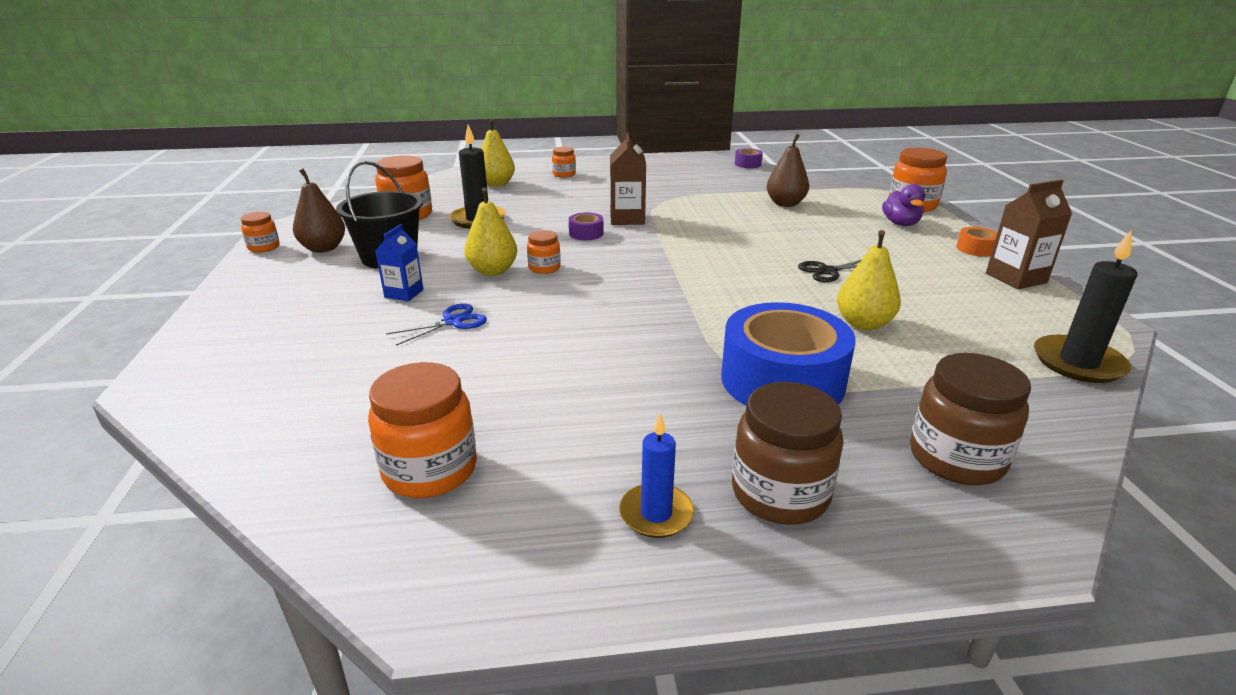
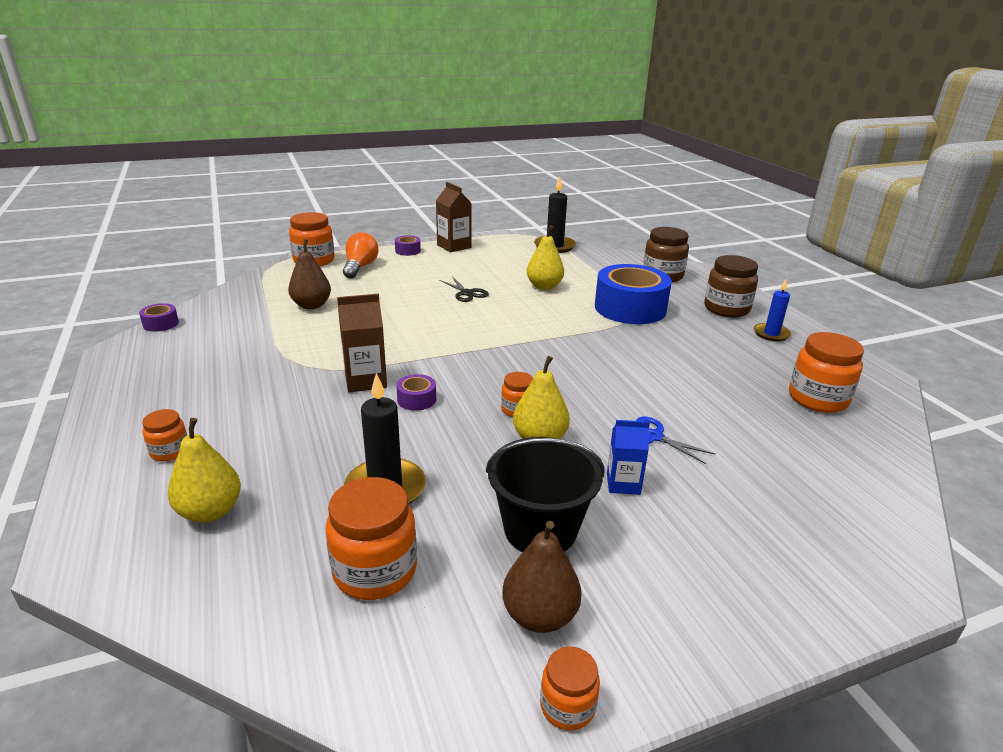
camera: 105 degrees left, 0 degrees up
purple duck [882,184,925,226] -> orange light bulb [343,232,379,278]
orange tape [956,227,997,257] -> purple tape [395,236,421,256]

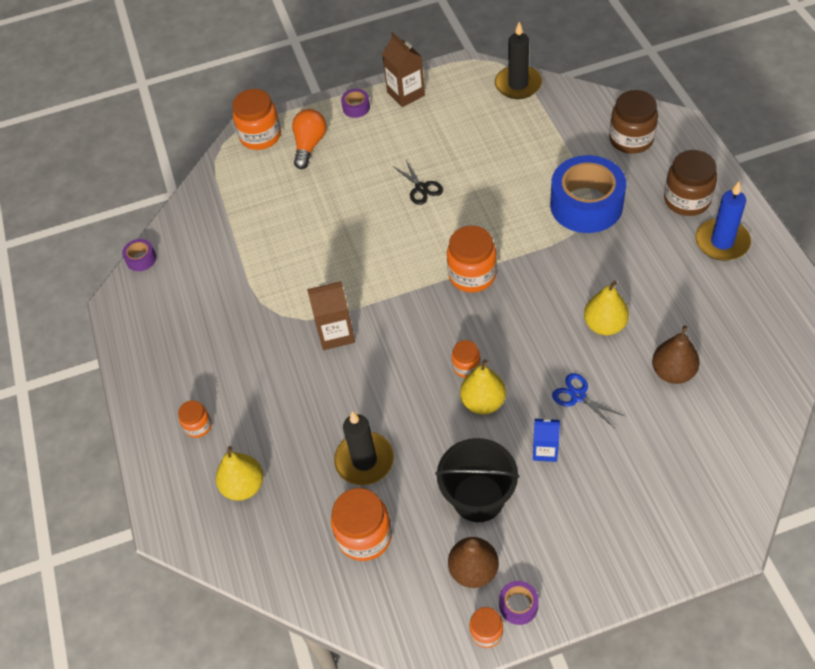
camera: 10 degrees right, 25 degrees up
brown pear [288,239,331,309] -> brown pear moved to [652,326,700,384]
purple tape [396,374,436,411] -> purple tape moved to [499,581,539,625]
yellow pear [527,225,564,290] -> yellow pear moved to [584,281,629,335]
blue candle [754,279,792,342] -> blue candle [695,182,751,261], size x1.52
orange jar [789,332,864,413] -> orange jar moved to [447,226,497,292]

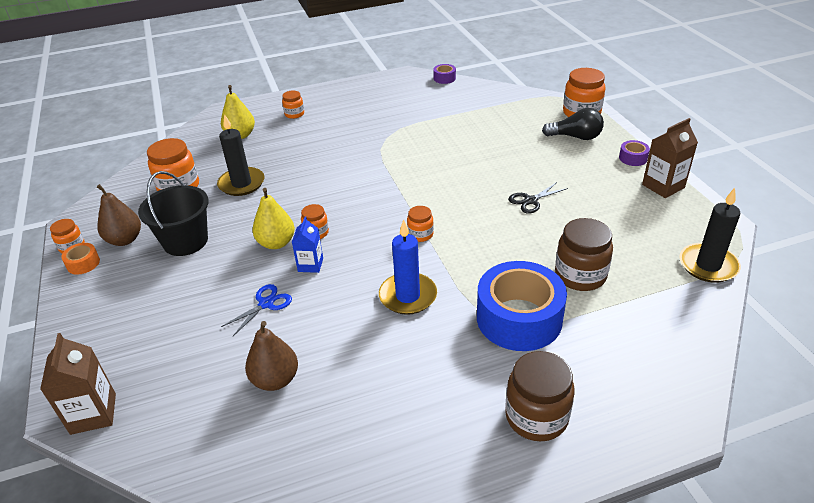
camera: 85 degrees right, 15 degrees down
orange light bulb [292,109,327,169] -> black light bulb [542,108,604,140]
brown carton [307,281,355,350] -> brown carton moved to [40,333,116,435]
orange jar [447,226,497,292] -> orange jar [407,206,434,242], size x0.55
purple tape [499,581,539,625] -> orange tape [61,243,100,275]
blue carton [533,418,560,462] -> blue carton moved to [292,216,323,273]
yellow pear [584,281,629,335] -> none
brown jar [609,90,658,154] -> brown jar moved to [555,218,613,291]
blue candle [695,182,751,261] -> blue candle moved to [379,219,437,315]

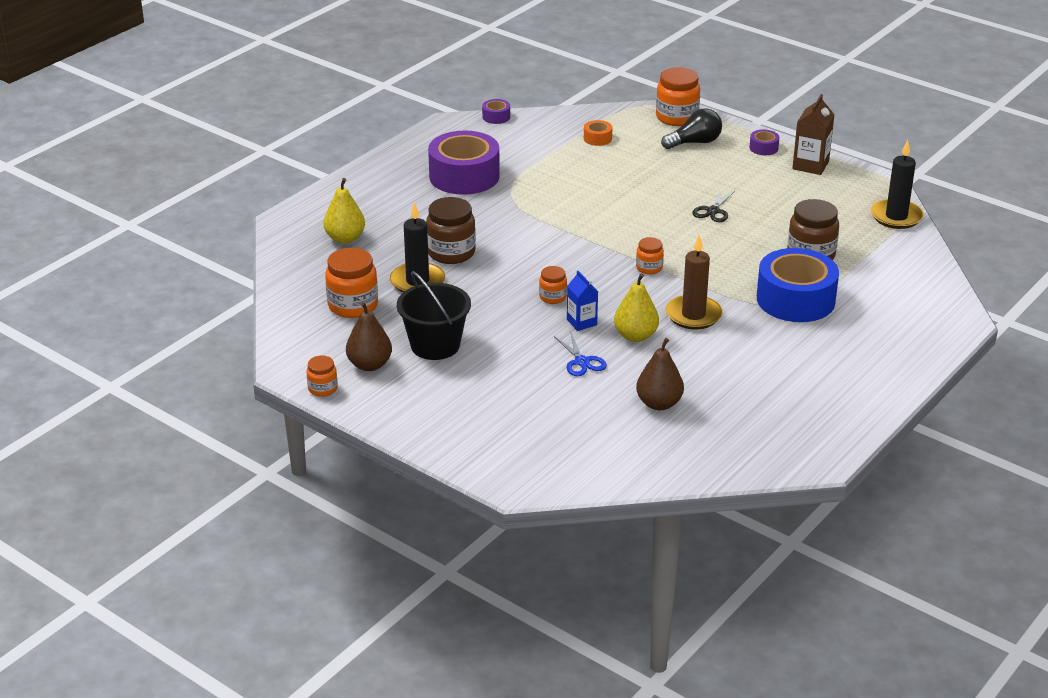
camera: 35 degrees left, 5 degrees down
brown carton [40,333,116,435] -> none
orange tape [61,243,100,275] -> orange tape moved to [584,120,612,146]
blue scissors [221,284,292,336] -> blue scissors turned 150 degrees clockwise [554,333,607,376]
yellow pear [252,188,295,249] -> yellow pear moved to [614,273,659,342]
orange jar [282,91,304,119] -> none
blue candle [379,219,437,315] -> brown candle [666,235,723,330]
brown jar [505,351,575,441] -> brown jar moved to [426,197,476,264]
none -> purple tape [428,131,500,195]

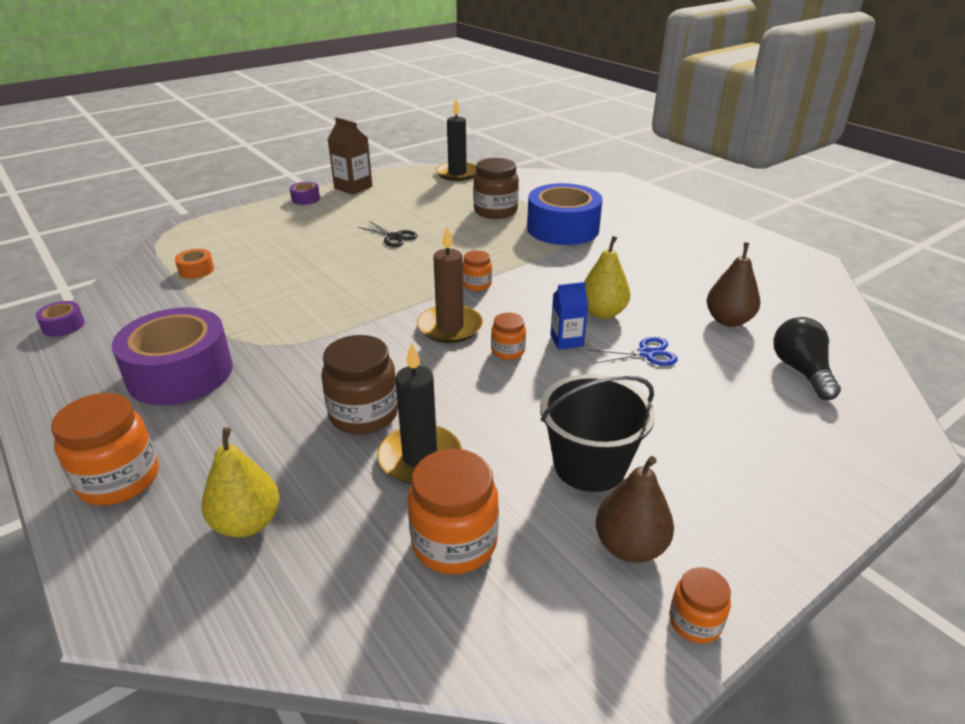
camera: 75 degrees left, 0 degrees up
orange jar [656,67,700,126] -> orange jar moved to [51,393,159,505]
black light bulb [661,108,722,149] -> black light bulb moved to [773,317,841,400]
brown candle [666,235,723,330] -> brown candle moved to [417,227,483,343]

